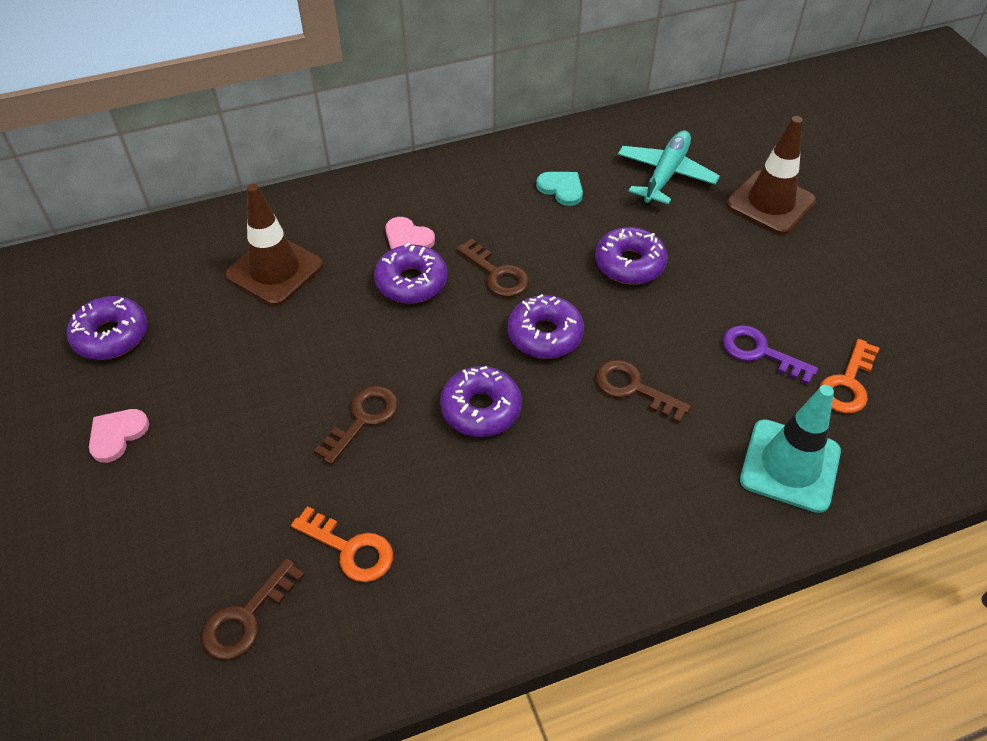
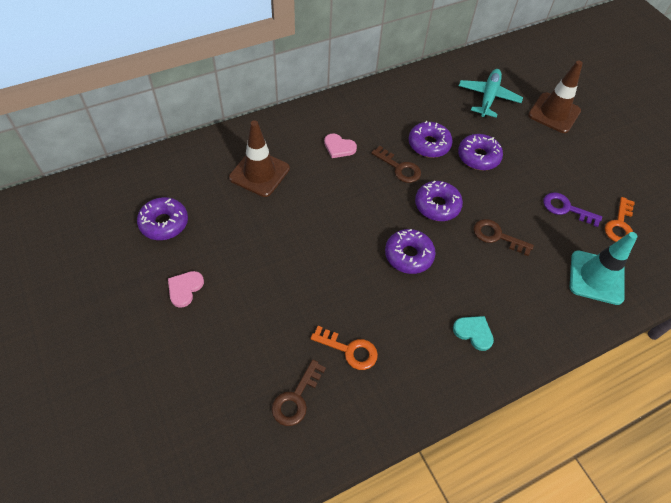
camera: 10 degrees left, 5 degrees up
brown key [314,386,398,465] -> none
purple donut [374,243,447,304] -> purple donut moved to [409,121,453,158]
turquoise heart [536,172,583,206] -> turquoise heart moved to [453,316,494,351]

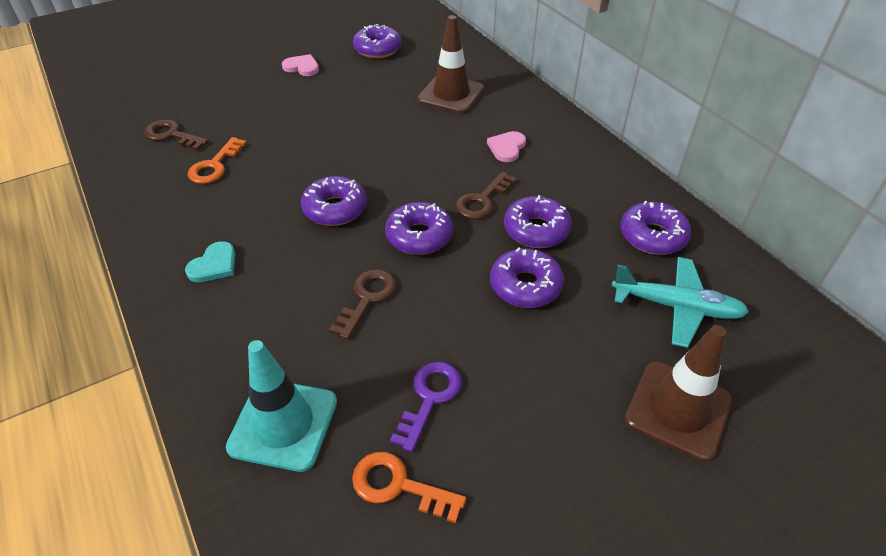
camera: 90 degrees right, 10 degrees down
none -> purple donut [621,200,691,255]

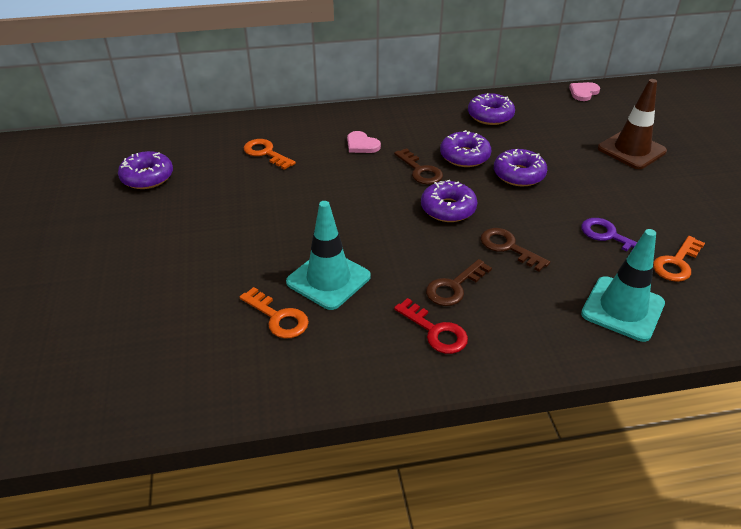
camera: 70 degrees left, 5 degrees down
brown key [144,120,209,150] -> brown key moved to [426,259,492,306]
turquoise heart [185,241,235,282] -> red key [394,298,468,354]
pink heart [282,54,319,76] -> pink heart moved to [569,82,600,101]
purple donut [301,176,367,226] -> none
brown traffic cone [417,15,485,114] -> orange key [244,139,296,170]
turquoise plane [612,257,749,348] -> none
none -> turquoise traffic cone [286,201,371,310]

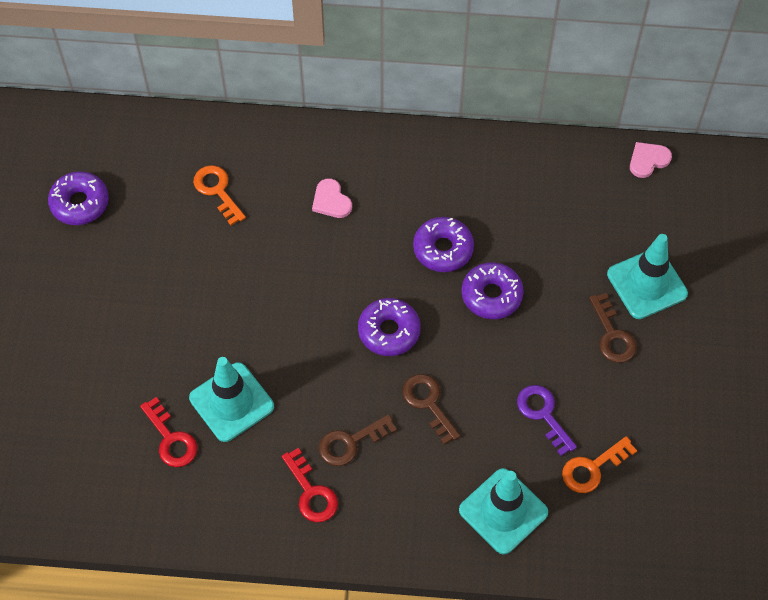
camera: 15 degrees right, 20 degrees up
orange key [240,287,309,339] -> red key [140,397,197,467]
brown key [394,148,443,185] -> brown key moved to [589,293,637,363]
purple donut [468,93,515,125] -> none
brown traffic cone [598,79,667,169] -> turquoise traffic cone [607,234,688,319]

